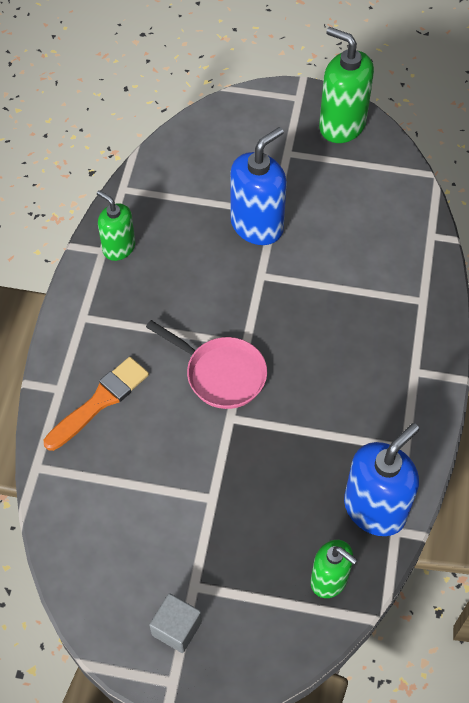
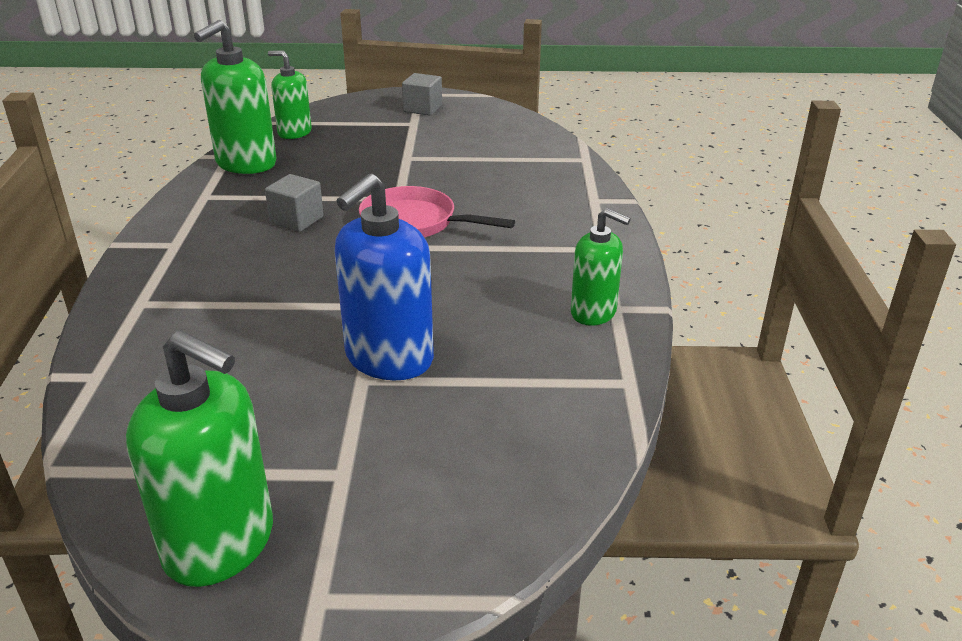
camera: 170 degrees right, 25 degrees down
orange brush [44,357,149,451] -> none
blue soap dispenser [344,423,420,536] -> green soap dispenser [194,20,277,174]
none -> grey cube [265,174,324,232]

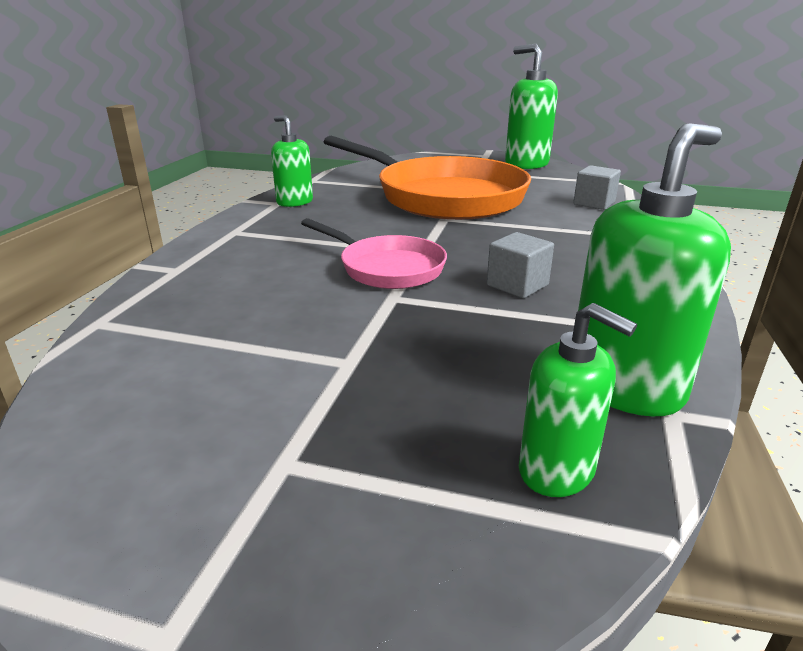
camera: 165 degrees left, 5 degrees down
blue soap dispenser [335,174,434,380] -> orange pan [323,136,531,220]
grey cube [402,73,442,116] -> grey cube moved to [573,165,621,210]

